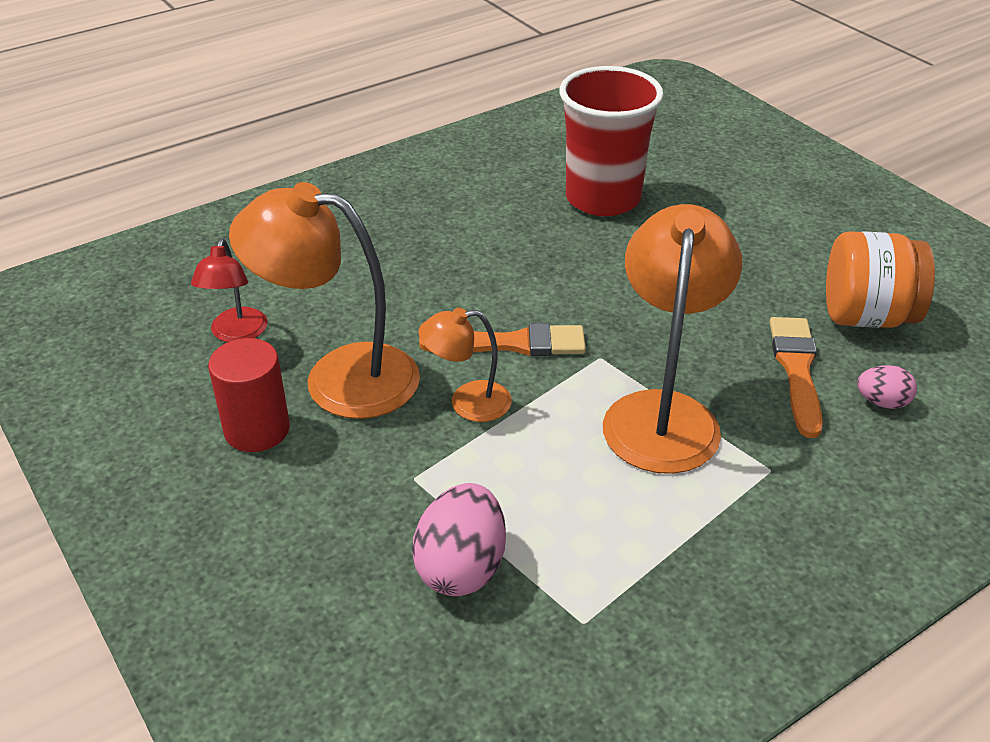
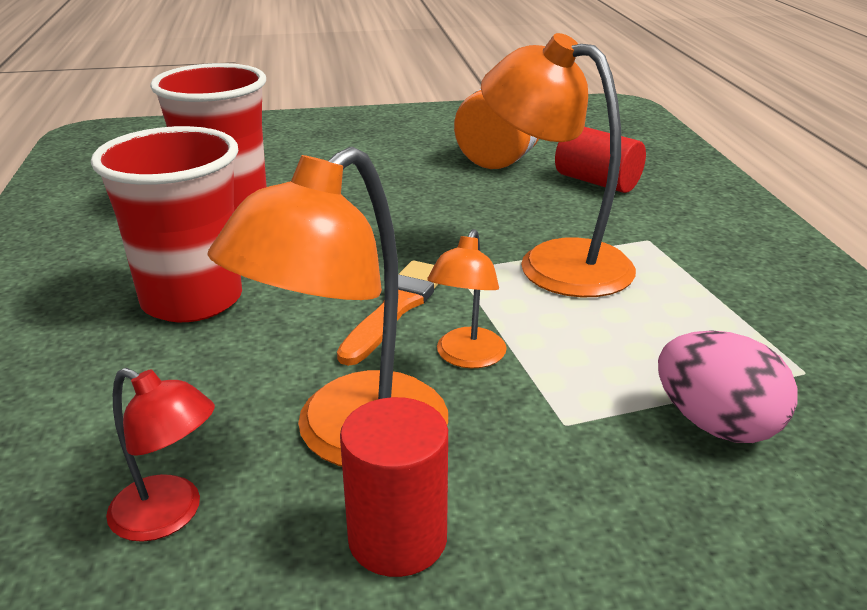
camera: 65 degrees left, 10 degrees down
orange brush [770,317,823,438] -> none
pink egg [857,365,917,409] -> red cylinder [555,127,646,193]
none -> red cup [91,126,242,322]

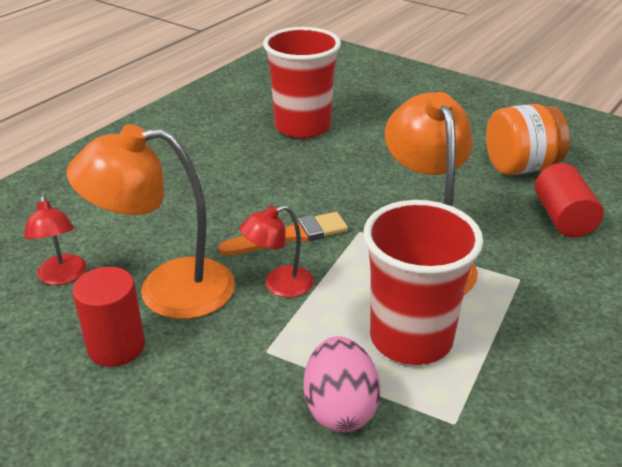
camera: 45 degrees right, 5 degrees up
red cup [91,126,242,322] -> red cup moved to [363,200,484,365]
orange lamp [427,229,507,368] -> red lamp [239,205,314,297]

